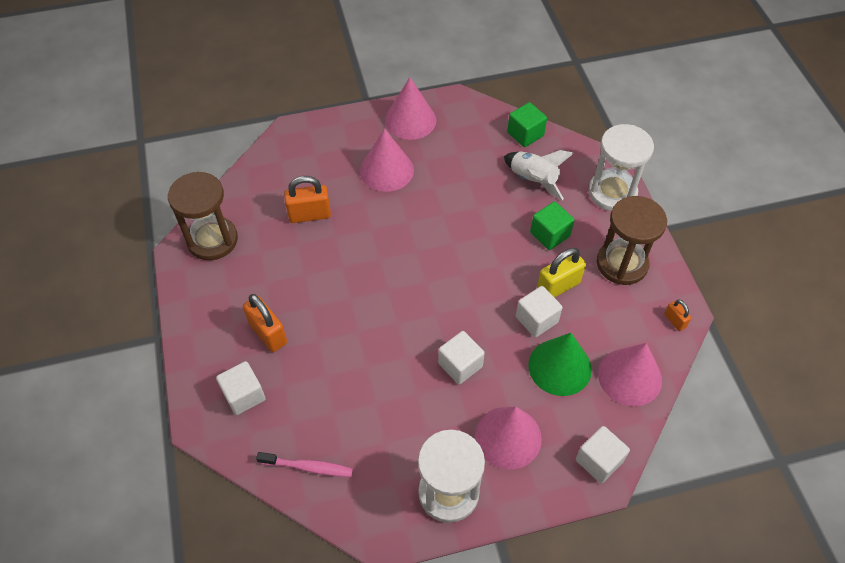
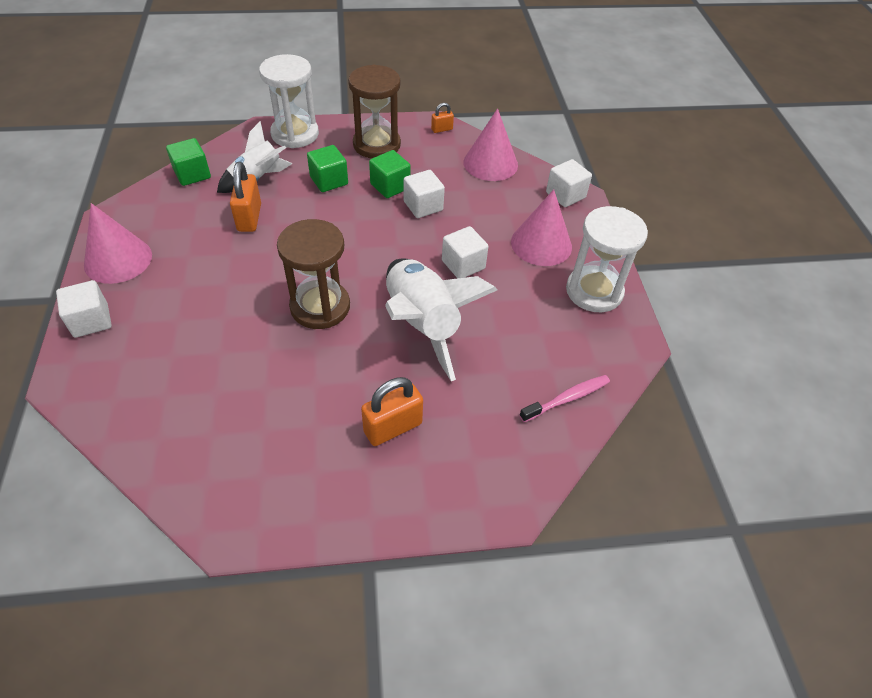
camera: 85 degrees left, 5 degrees down
brown hourglass [168,172,238,260] -> brown hourglass moved to [277,219,350,329]
white cube [216,361,266,415] -> white cube moved to [56,280,112,338]
pink toothbrush [256,452,353,477] -> pink toothbrush turned 45 degrees clockwise [519,375,610,422]
orange padlock [284,176,331,223] -> orange padlock moved to [230,162,261,232]
pink cone [360,128,414,192] -> none
green cone [528,333,592,396] -> none
yellow padlock [537,248,586,298] -> green cube [369,150,411,198]
none -> white rocket [385,258,497,381]

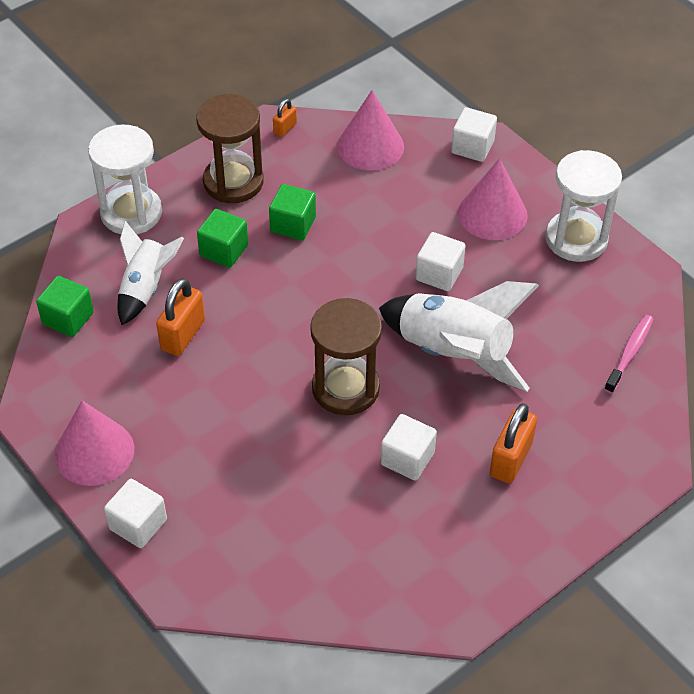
camera: 30 degrees left, 0 degrees up
orange padlock [230,162,261,232] -> orange padlock turned 60 degrees clockwise [156,278,205,356]
white cube [404,170,445,218] -> white cube moved to [381,414,437,481]

